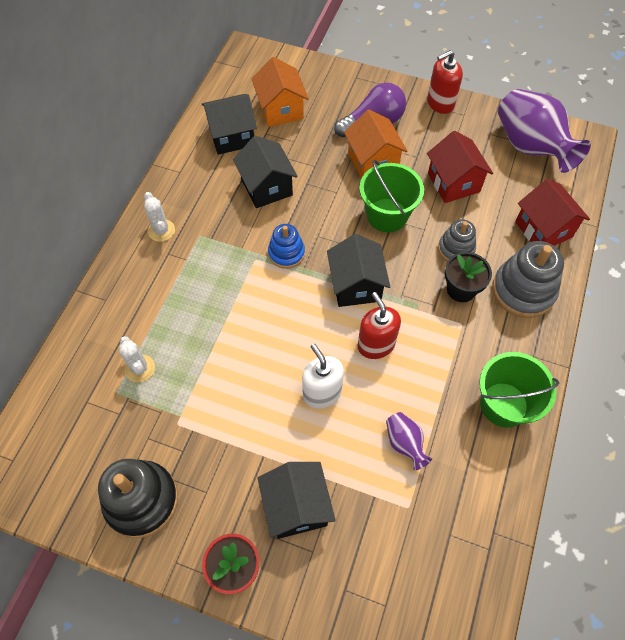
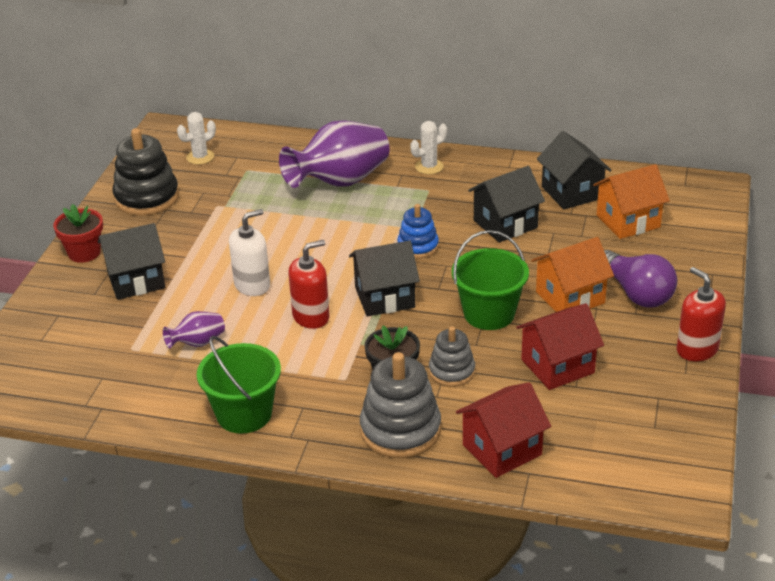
camera: 85 degrees right, 25 degrees down
white cactus [119,336,155,383] -> white cactus moved to [177,112,216,165]
purple vase [498,89,591,173] -> purple vase moved to [279,120,390,188]

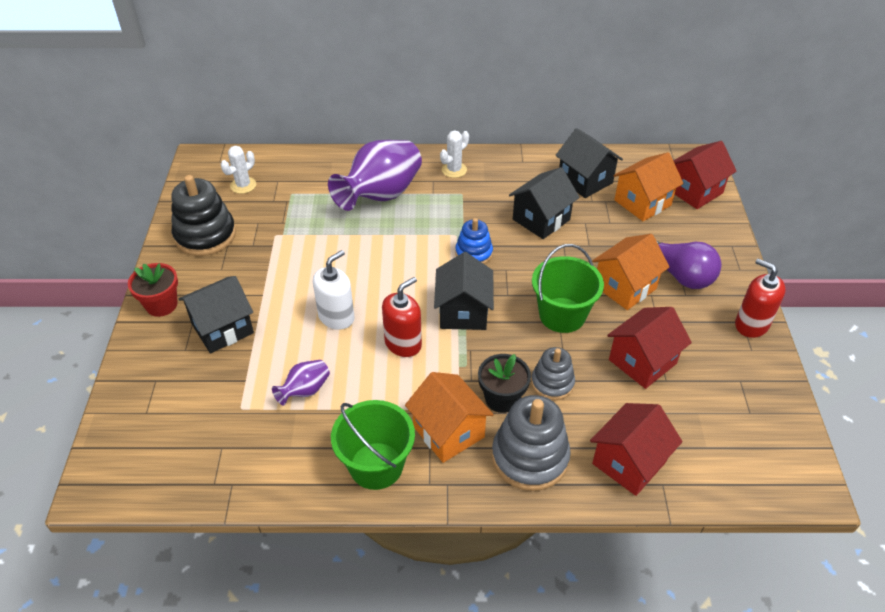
camera: 15 degrees left, 10 degrees up
black house [349,241,420,317] -> black house turned 60 degrees counterclockwise [434,252,494,330]
none -> orange house [405,372,494,463]
none -> red house [673,141,737,209]

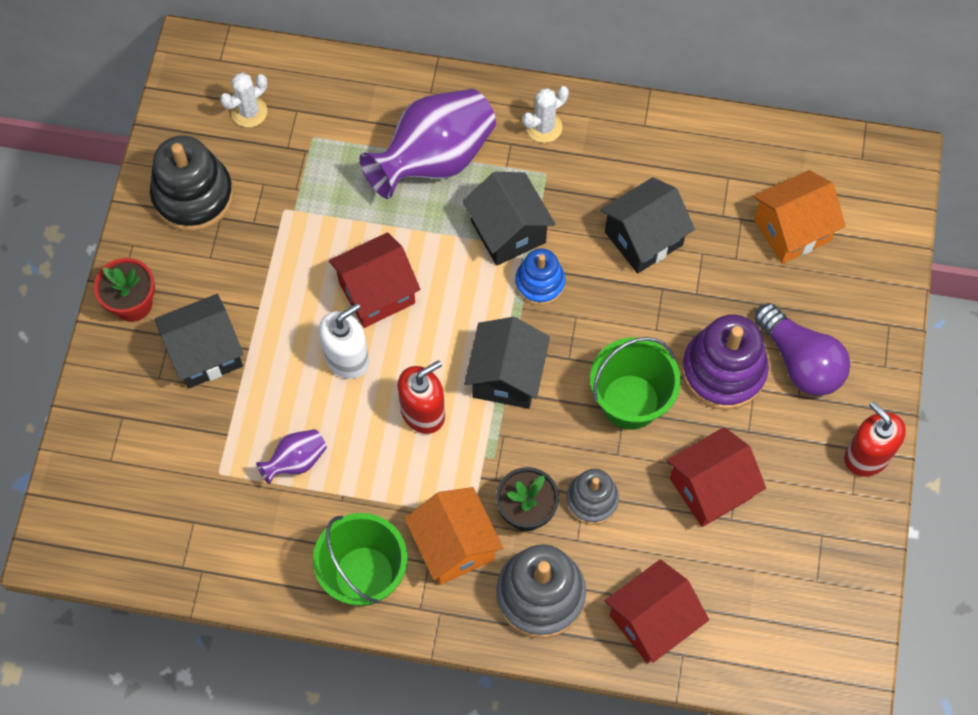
camera: 10 degrees right, 20 degrees up
black house [555,128,623,198] -> black house moved to [462,172,555,266]
orange house [592,234,670,310] -> purple stacking toy [682,315,769,410]
red house [673,141,737,209] -> red house moved to [329,232,420,328]

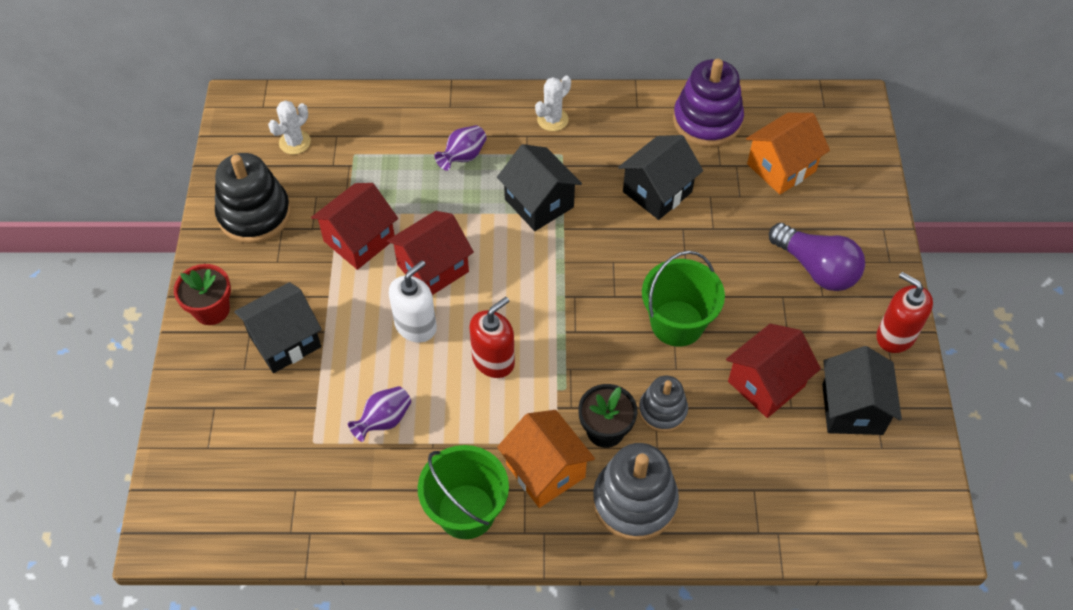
camera: 10 degrees left, 10 degrees down
purple vase [359,89,496,199] -> purple vase [434,125,487,171], size x0.47
black house [464,317,550,409] -> black house moved to [822,346,902,435]
blue stacking toy [515,248,565,305] -> none
red house [605,559,709,664] -> red house moved to [311,183,398,270]
purple stacking toy [682,315,769,410] -> purple stacking toy moved to [673,59,744,147]

